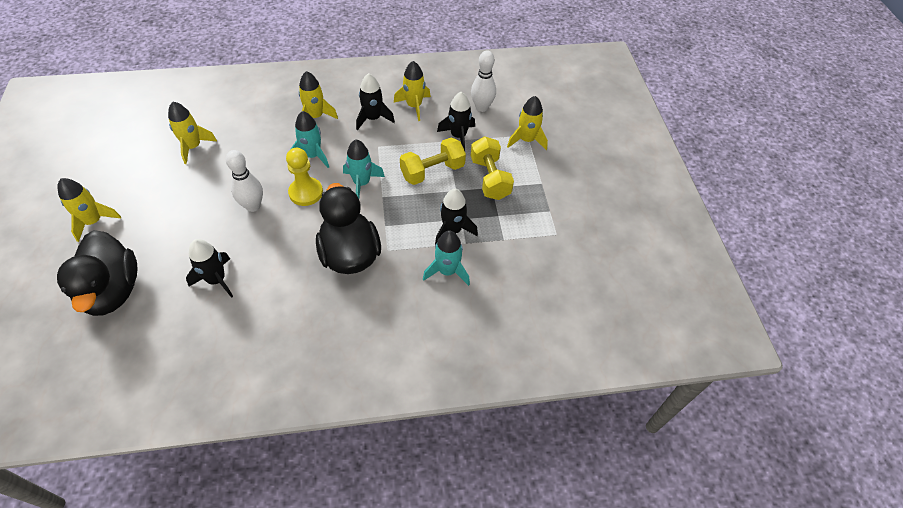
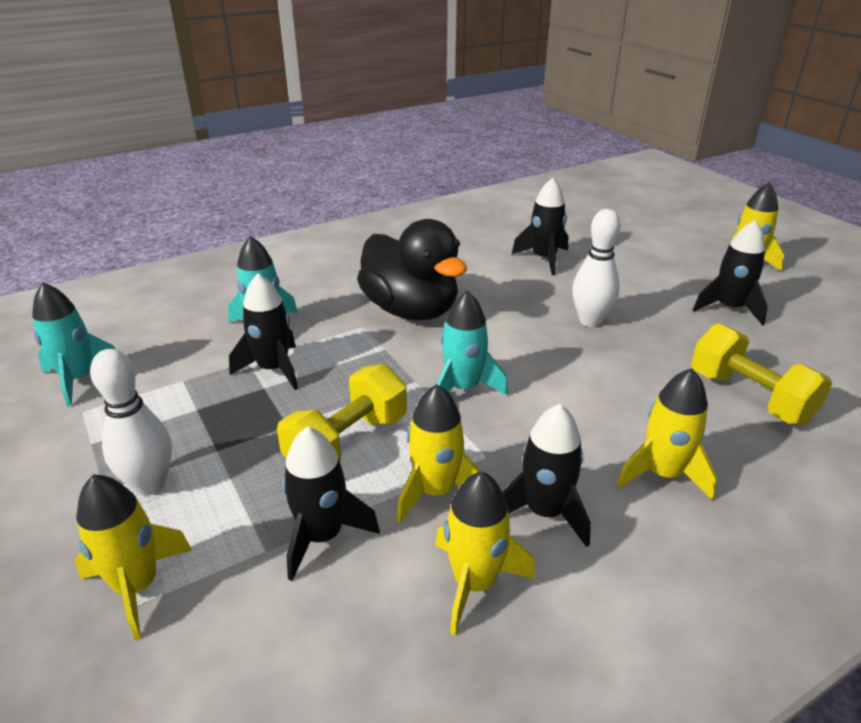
camera: 160 degrees right, 20 degrees down
black duck [57,230,138,316] -> none
yellow rocket [168,102,217,164] -> yellow rocket moved to [397,384,481,523]
yellow pawn [286,148,323,206] -> none
turquoise rocket [291,111,329,168] -> turquoise rocket moved to [32,282,115,407]
white bowling pin [471,50,496,112] -> white bowling pin moved to [90,349,172,496]
yellow dumbbell [471,136,514,200] -> yellow dumbbell moved to [691,324,832,425]
none -> black rocket [693,220,768,325]

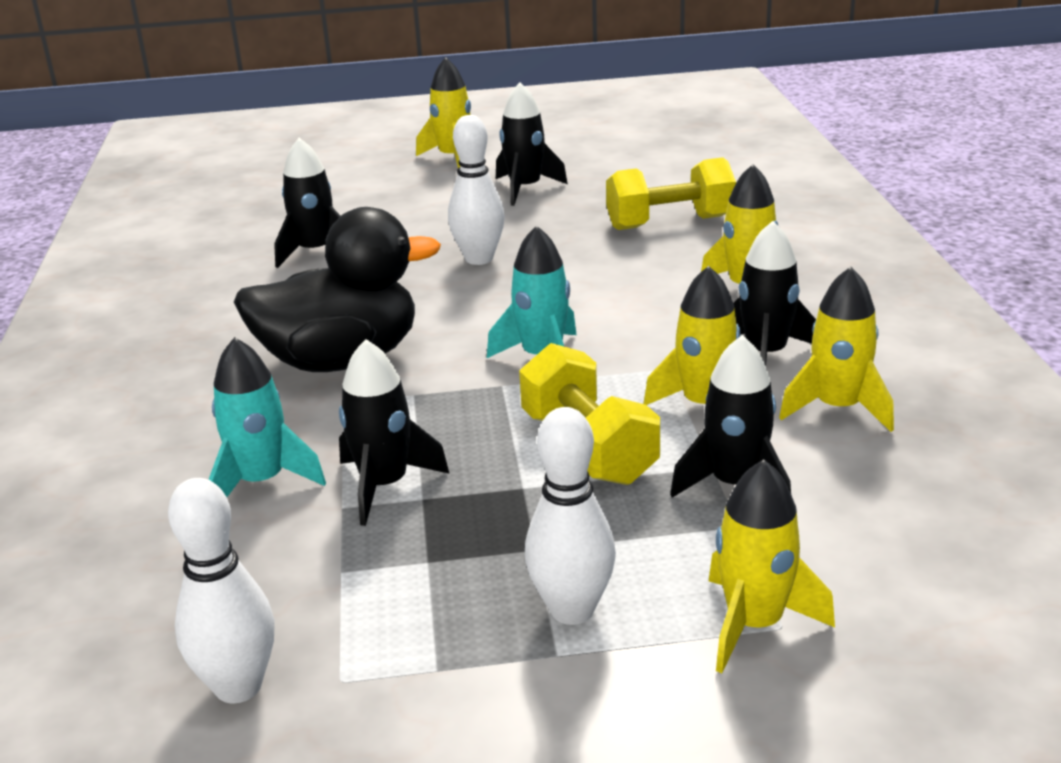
camera: 65 degrees left, 5 degrees down
turquoise rocket [32,282,115,407] -> white bowling pin [168,478,275,703]

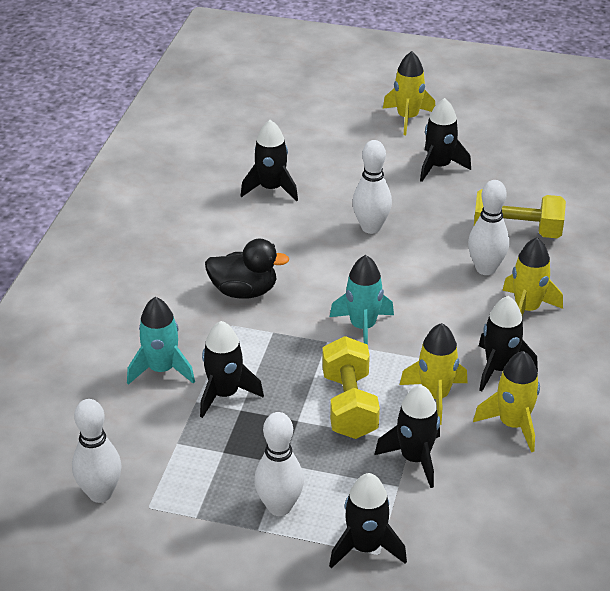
camera: 20 degrees right, 10 degrees up
black duck [234,207,441,372] -> black duck [205,239,289,299], size x0.65
yellow rocket [709,459,835,673] -> black rocket [329,473,407,569]
none -> white bowling pin [468,180,509,275]

